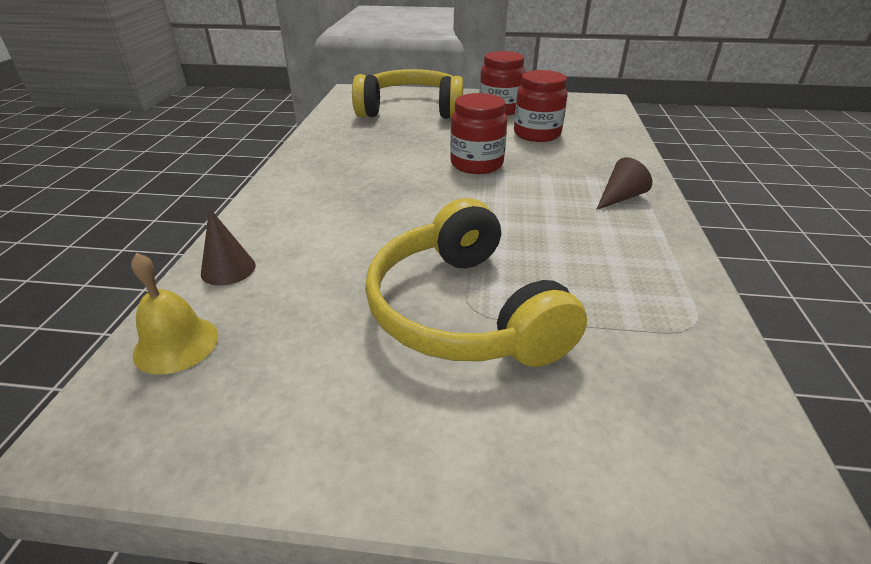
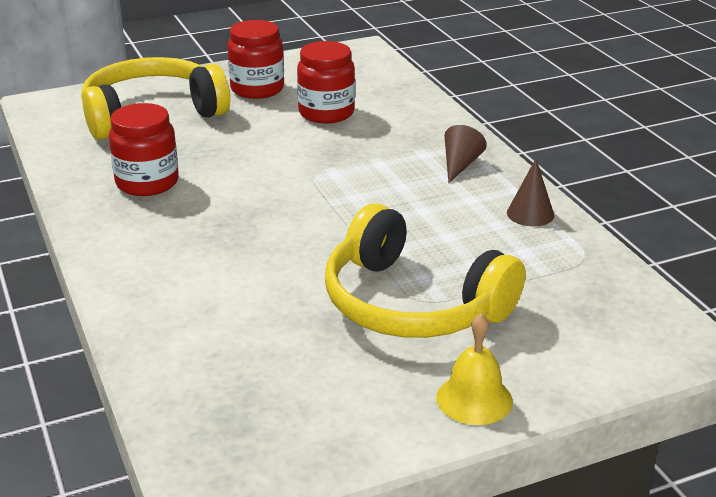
camera: 30 degrees left, 5 degrees down
yellow bell [131,253,218,375] -> yellow bell moved to [436,313,513,425]
brown cone [201,208,256,286] -> brown cone moved to [507,159,554,226]
red jar [450,93,507,174] -> red jar moved to [109,103,179,196]

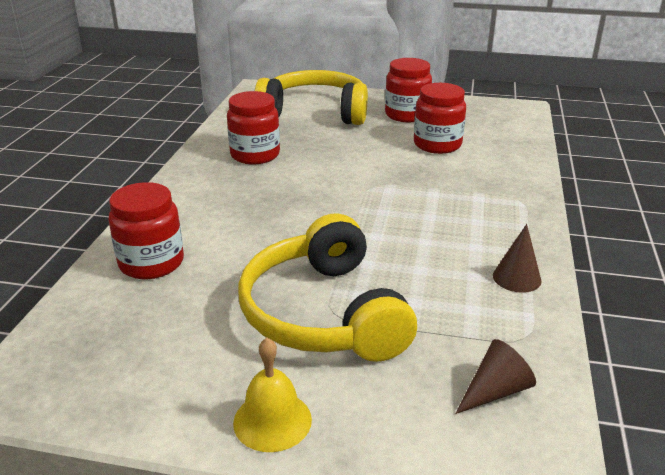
camera: 35 degrees right, 0 degrees up
brown cone [444,125,487,183] -> brown cone moved to [455,339,536,414]
none -> red jar [108,182,184,279]

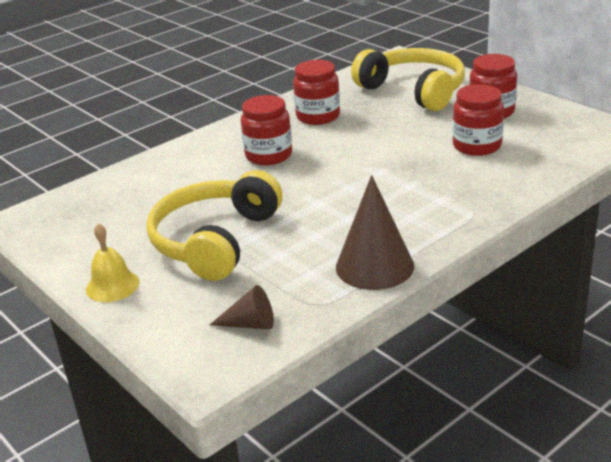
camera: 40 degrees right, 0 degrees up
red jar [108,182,184,279] -> red jar moved to [241,95,292,165]
brown cone [493,224,542,293] -> brown cone [336,175,414,290], size x1.85

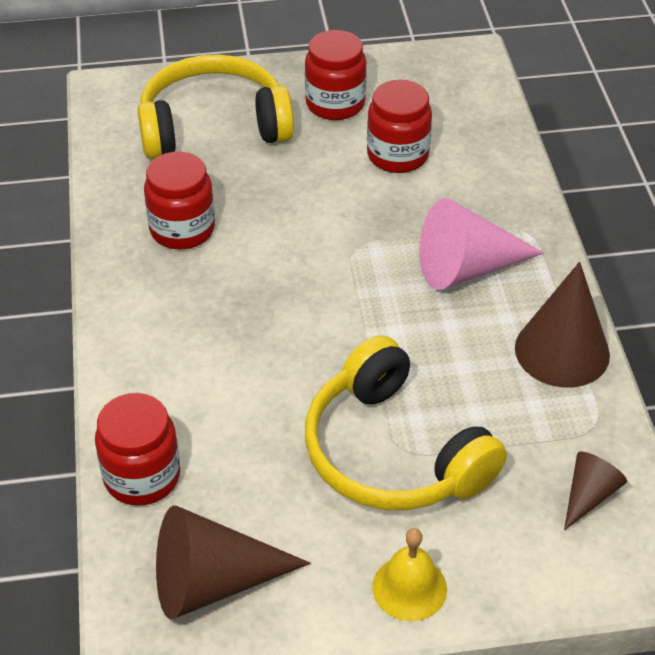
camera: 60 degrees left, 15 degrees up
red jar [241,95,292,165] -> red jar moved to [95,393,180,506]
none -> brown cone [156,505,311,620]
none -> pink cone [419,198,544,290]

